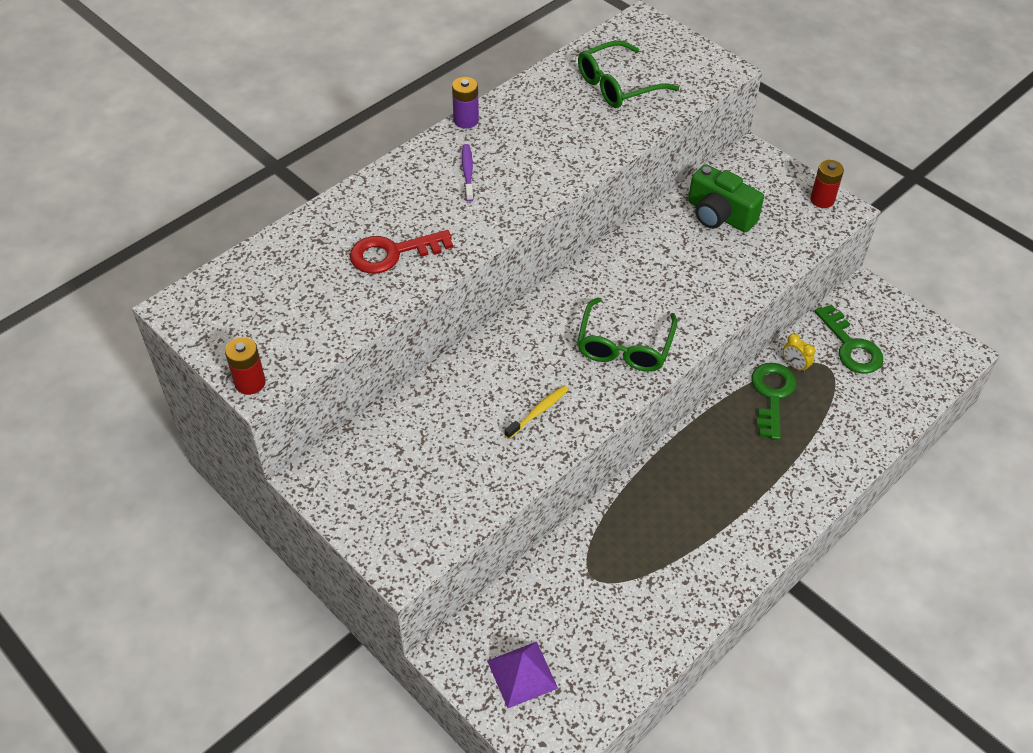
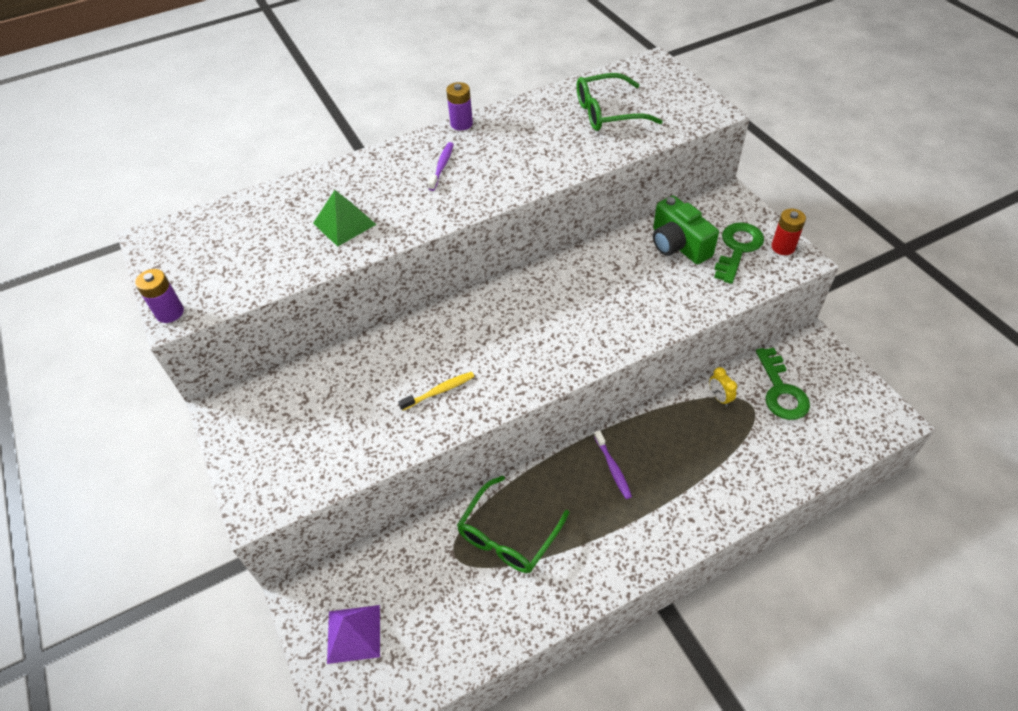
camera: 20 degrees right, 0 degrees up
red battery [225,337,266,395] -> purple battery [135,269,184,323]
red key [350,230,453,274] -> green pyramid [313,190,376,247]
green glasses [577,297,678,372] -> green glasses moved to [457,475,569,573]
green key [752,363,797,440] -> green key moved to [714,222,764,284]
none -> purple toothbrush [594,430,632,499]

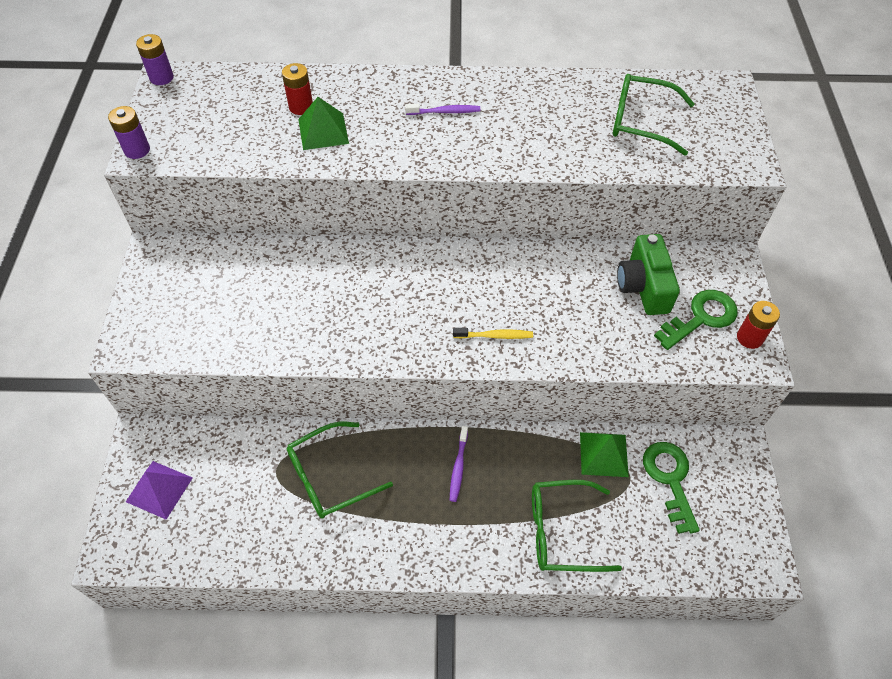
camera: 25 degrees right, 5 degrees up
yellow toothbrush [398,372,475,411] -> yellow toothbrush moved to [453,328,533,339]
purple toothbrush [428,142,454,191] -> purple toothbrush turned 45 degrees clockwise [405,104,480,115]
purple battery [446,82,473,130] -> purple battery moved to [136,34,174,85]
yellow clock [709,367,737,407] -> green pyramid [580,432,629,477]
green key [756,348,810,420] -> green key turned 150 degrees clockwise [643,442,700,534]
none -> red battery [282,63,313,115]
none -> green glasses [532,480,622,572]

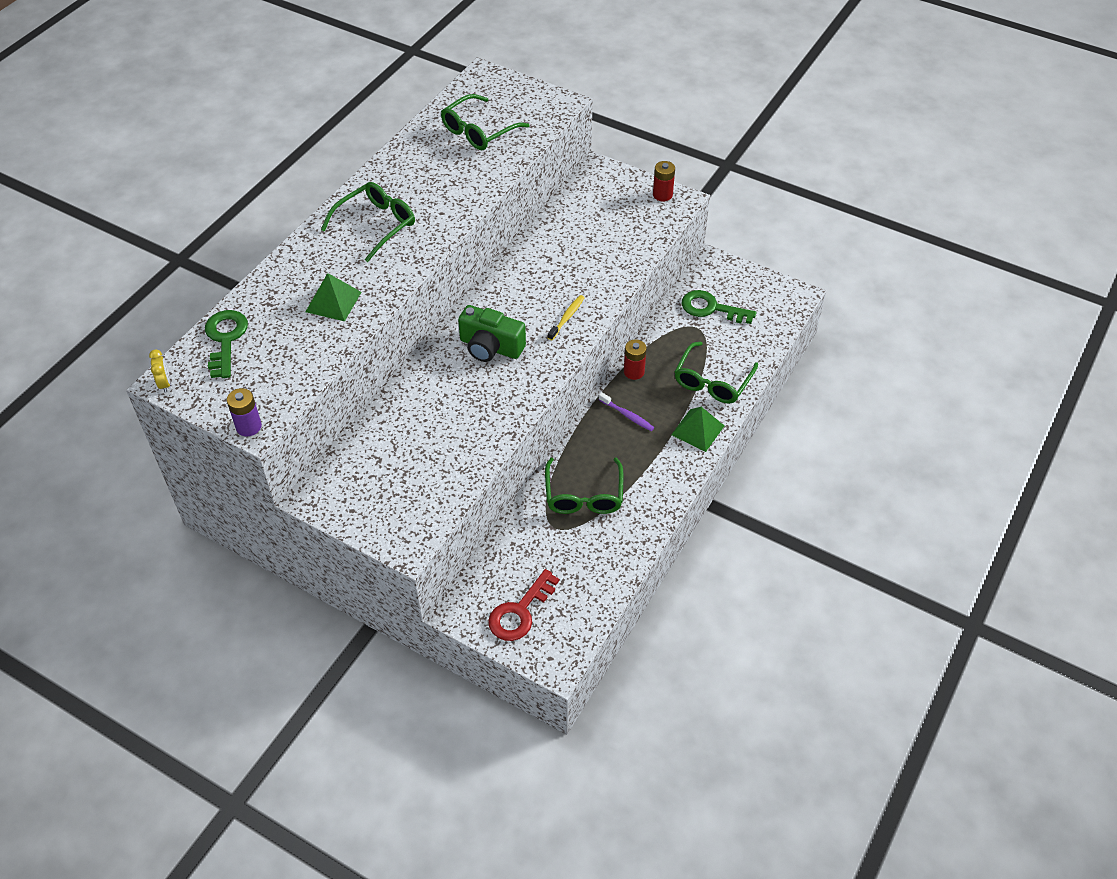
camera: 60 degrees left, 5 degrees down
purple pyramid [126,461,193,520] -> red key [488,569,559,641]
purple battery [136,34,174,85] -> yellow clock [149,349,170,393]
red battery [282,63,313,115] -> red battery moved to [624,339,647,380]
purple toothbrush [405,104,480,115] -> green glasses [321,182,415,262]
green pyramid [580,432,629,477] -> green pyramid moved to [671,407,724,452]
green camera [617,234,680,315] -> green camera moved to [458,305,526,362]
green key [654,290,737,350] -> green key moved to [205,310,248,378]

